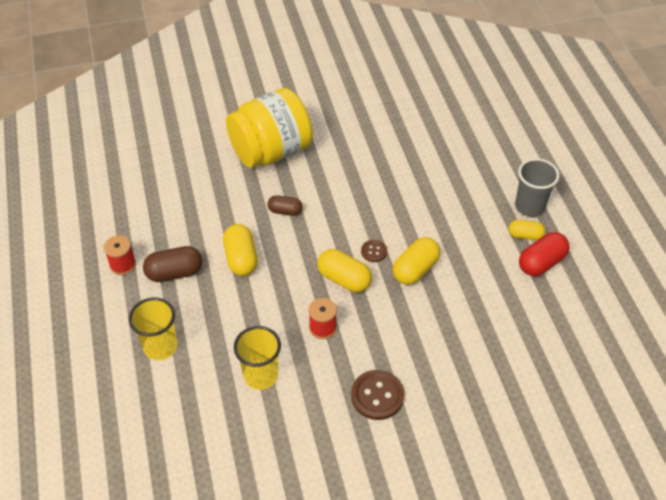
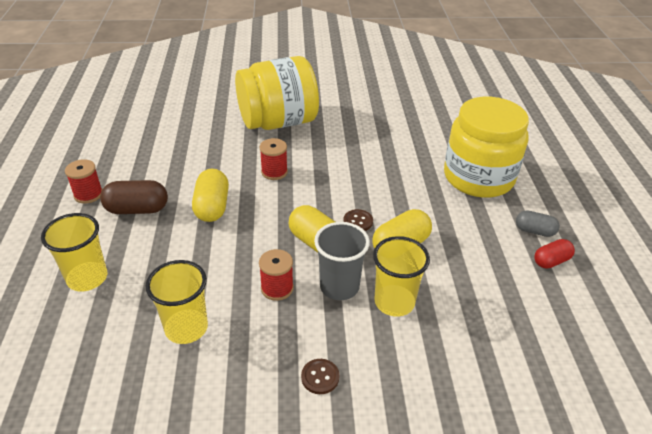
camera: 10 degrees right, 10 degrees down
brown capsule [267,195,303,216] -> red spool [260,138,288,180]
brown button [351,370,404,420] -> brown button [301,359,339,394], size x0.56
yellow capsule [509,220,545,240] -> grey capsule [516,210,560,237]
grey cup [515,158,559,217] -> grey cup moved to [314,222,370,300]
red capsule [519,232,569,276] -> red capsule [534,239,575,269], size x0.64
none -> yellow cup [373,236,430,317]
none -> yellow jar [444,97,529,198]

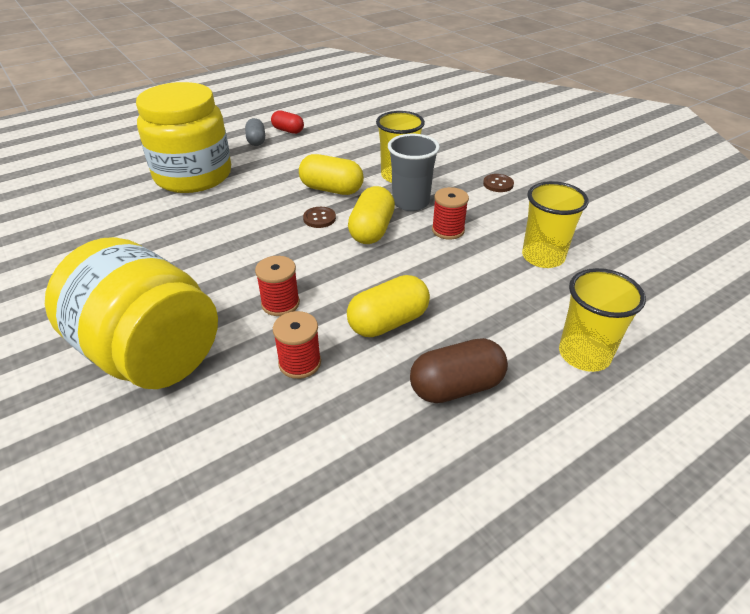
camera: 120 degrees left, 0 degrees up
red spool [65,159,102,204] -> red spool moved to [273,311,321,379]
brown capsule [100,180,168,214] -> brown capsule turned 75 degrees counterclockwise [410,338,508,403]

